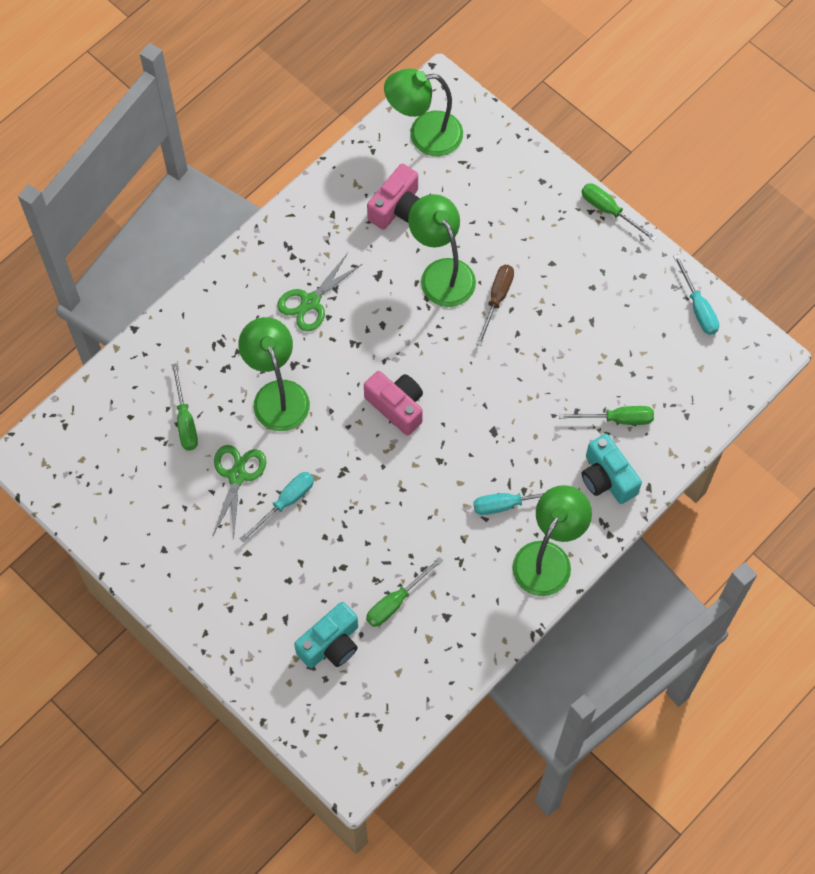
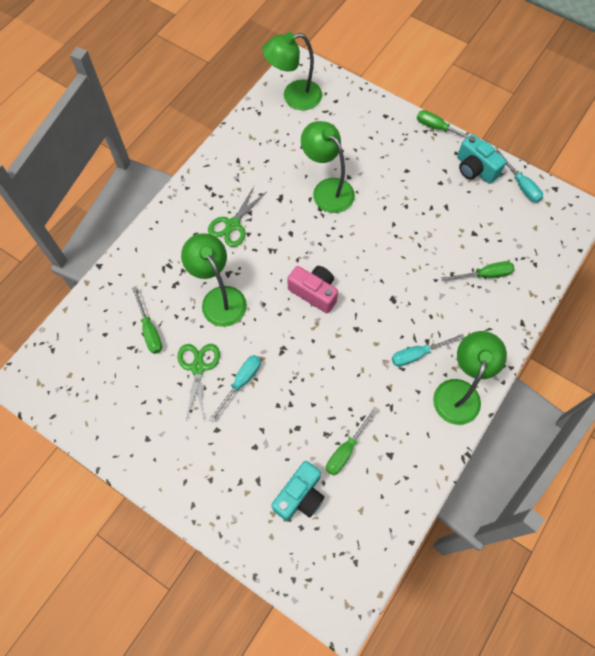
camera: 10 degrees left, 0 degrees up
pink camera [367,164,420,230] -> none
brown screwdriver [476,265,514,346] -> none
turquoise camera [582,434,642,504] -> turquoise camera moved to [457,134,506,184]

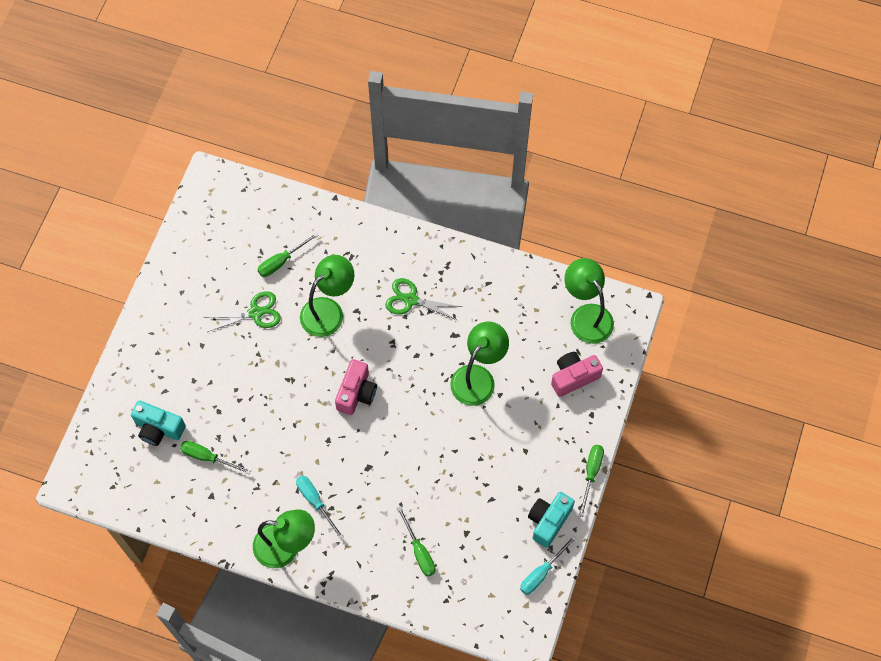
camera: 75 degrees right, 0 degrees up
turquoise screwdriver [209,355,261,422] -> none
none -> pink camera [551,352,603,397]

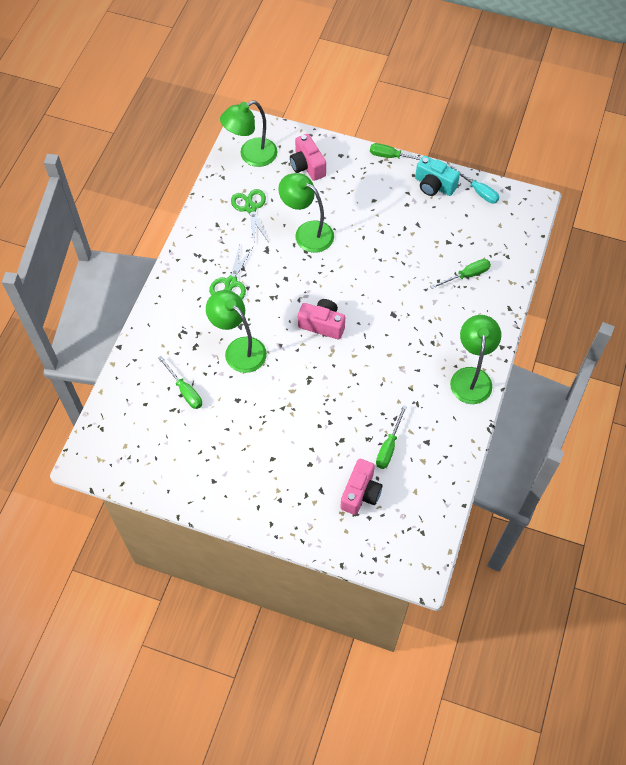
camera: 90 degrees left, 5 degrees down
turquoise camera [131,400,186,446] -> pink camera [340,459,383,515]
green scissors [204,291,281,332] -> green scissors moved to [231,189,268,245]
turquoise screwdriver [296,476,344,539] -> none

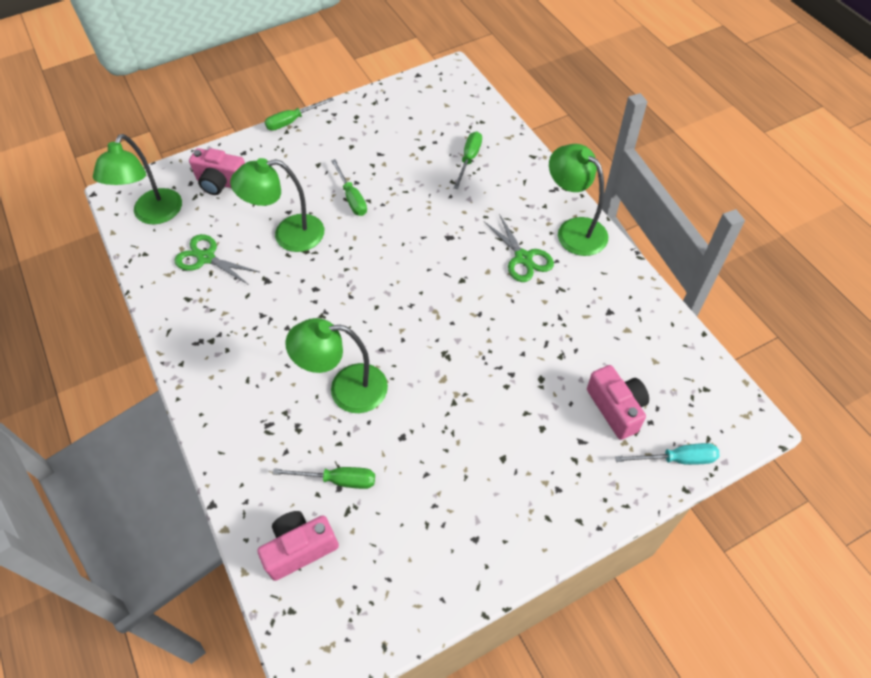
camera: 45 degrees left, 5 degrees down
green scissors [209,244,253,299] -> green scissors moved to [484,214,554,282]
pink camera [298,299,345,340] -> pink camera moved to [257,511,339,581]
green screwdriver [376,405,407,469] -> green screwdriver moved to [331,159,367,216]
turquoise camera [415,156,460,196] -> none
turquoise screwdriver [448,164,500,204] -> turquoise screwdriver moved to [615,443,720,465]

